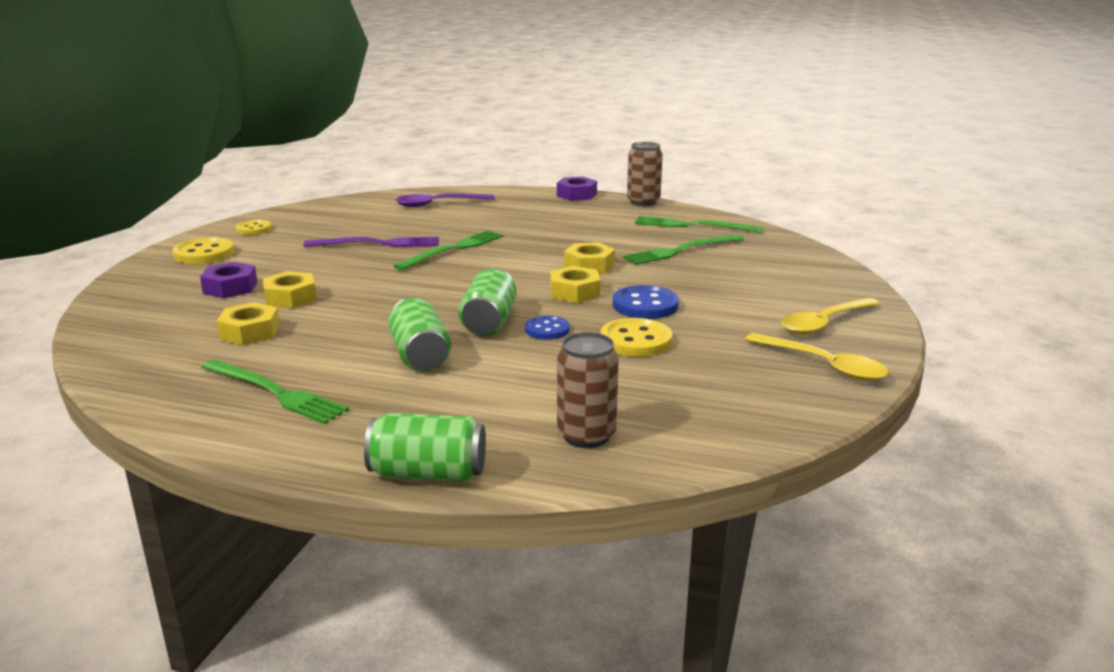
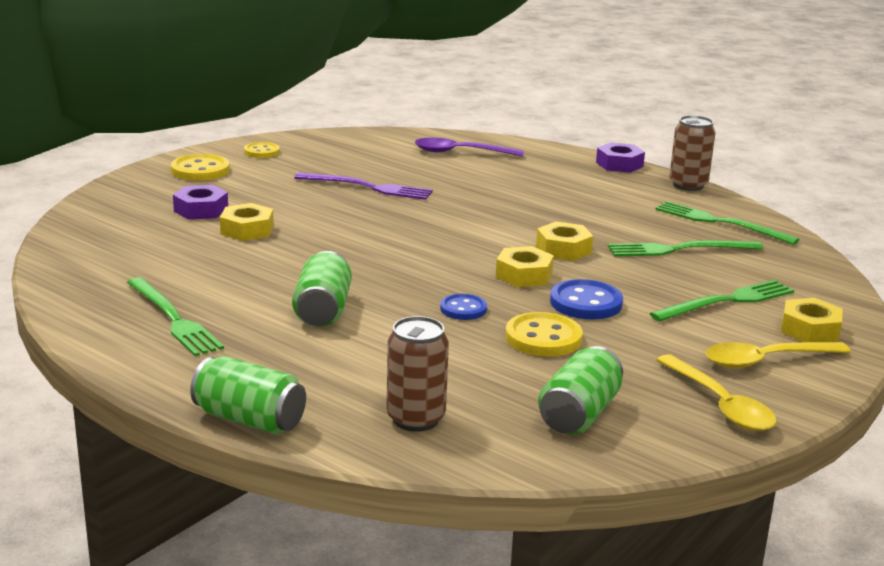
camera: 20 degrees right, 0 degrees up
yellow nut [216,302,280,345] -> yellow nut moved to [781,298,843,342]
green fork [394,230,503,270] -> green fork moved to [650,280,794,322]
green can [458,268,517,336] -> green can moved to [538,346,623,434]

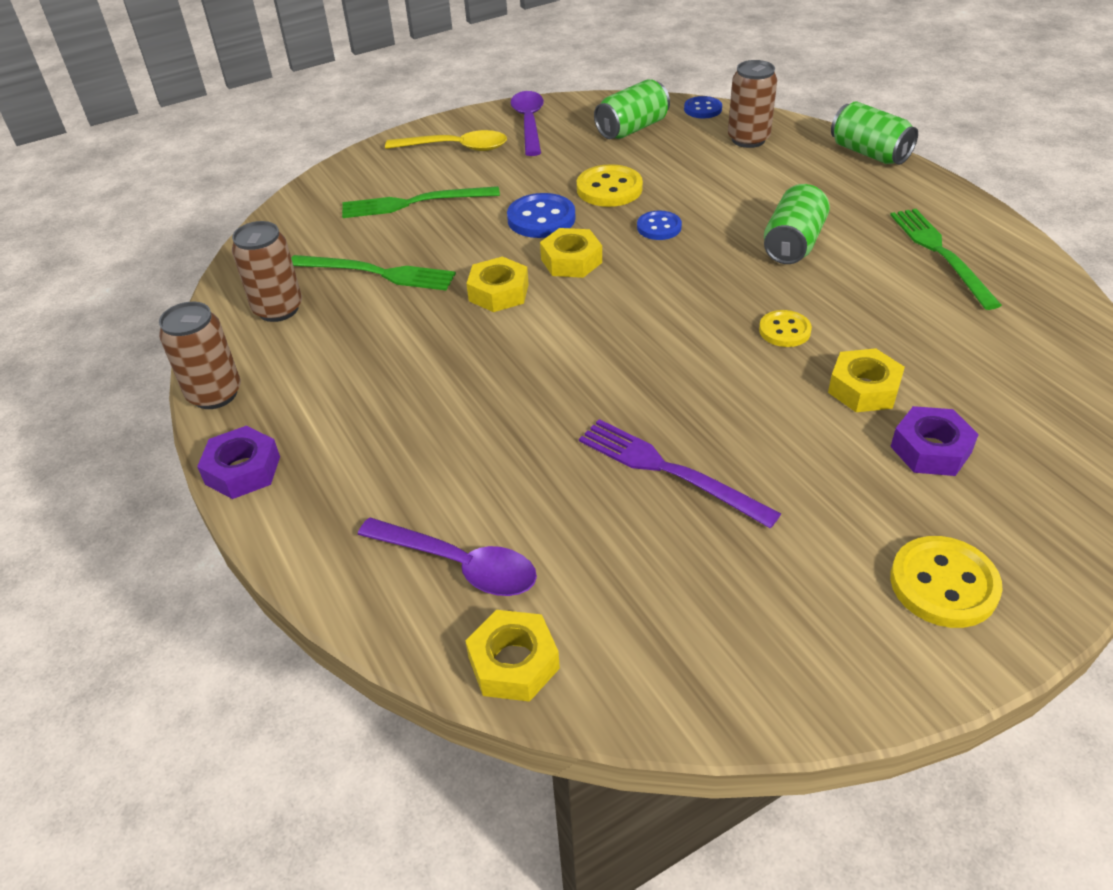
camera: 155 degrees left, 20 degrees up
yellow button [244,142,280,158] -> yellow button moved to [759,310,812,347]
green fork [655,201,799,245] -> brown can [232,221,302,322]
yellow spoon [656,354,777,431] -> purple spoon [511,91,544,156]
yellow nut [781,298,843,342] -> yellow nut moved to [465,610,560,702]
none -> blue button [684,96,722,118]

